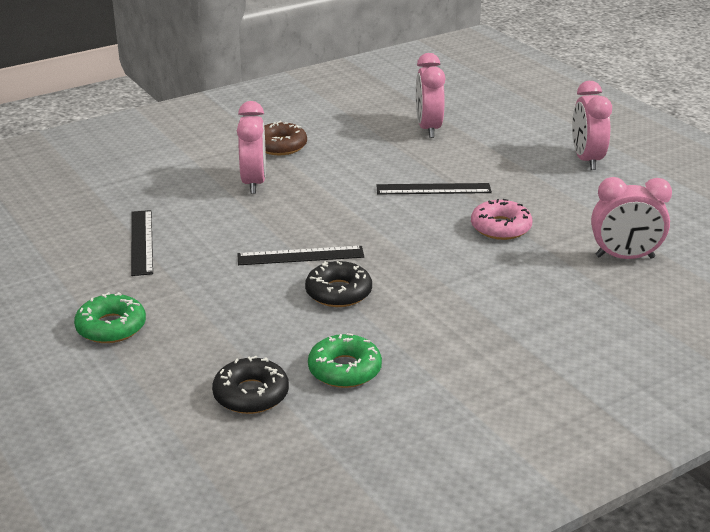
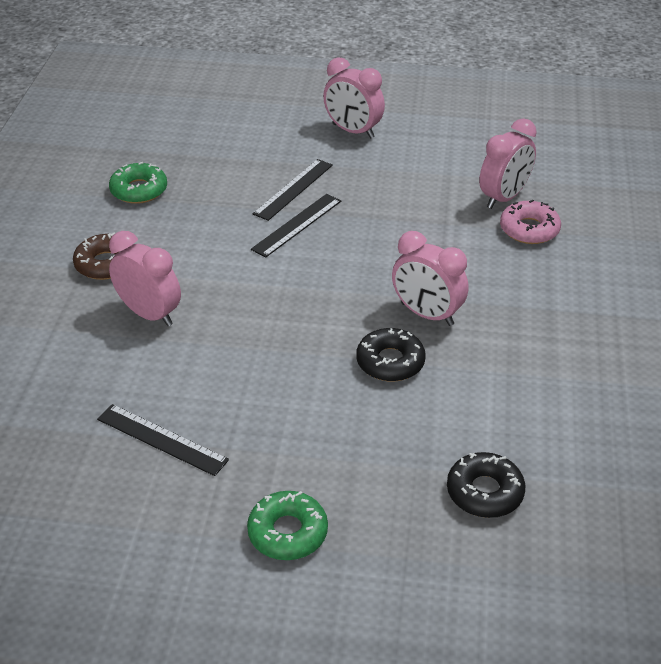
camera: 50 degrees left, 10 degrees up
black ruler [237,246,364,265] -> black ruler moved to [253,159,333,221]
green donut [308,333,382,388] -> green donut moved to [109,162,167,204]
pink clock [416,53,445,138] -> pink clock moved to [392,231,469,326]
pink donut [471,199,532,240] -> pink donut moved to [500,200,561,244]

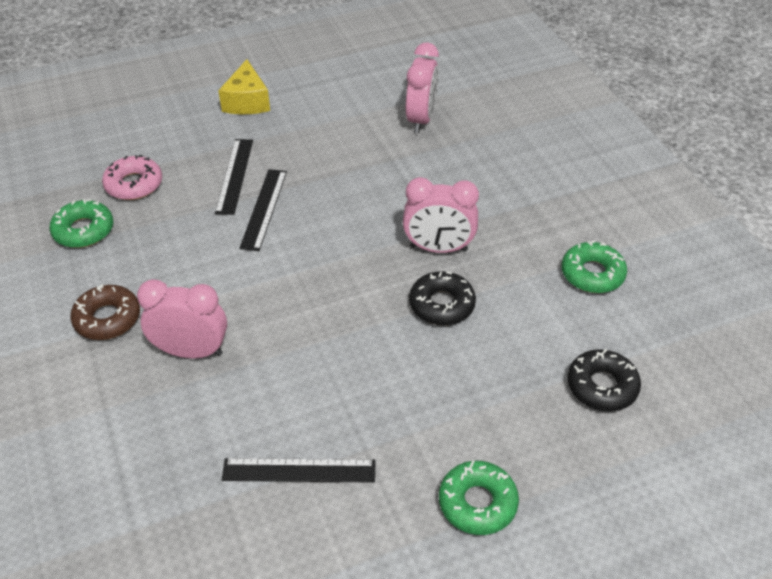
camera: 30 degrees left, 5 degrees up
pink clock [323,57,385,139] -> yellow cheese [218,59,270,114]
pink donut [500,200,561,244] -> pink donut moved to [102,155,162,200]
none -> green donut [561,240,627,293]

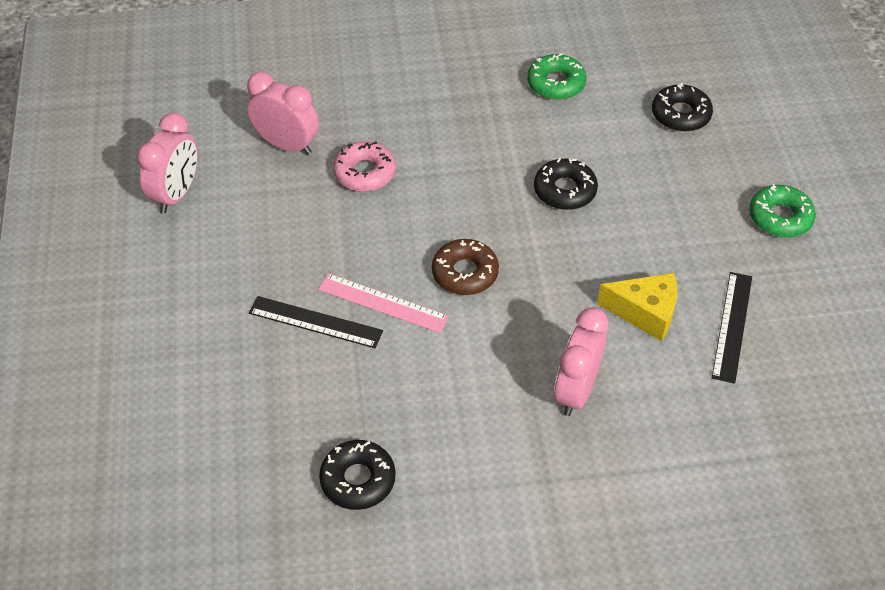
camera: 75 degrees left, 5 degrees up
green donut [49,199,113,248] -> black donut [319,440,396,510]
brown donut [70,284,140,340] -> brown donut moved to [432,239,499,295]
pink donut [102,155,162,200] -> pink donut moved to [333,141,396,192]
yellow cheese [218,59,270,114] -> yellow cheese moved to [597,273,677,342]
black ruler [239,169,287,251] -> pink ruler [318,273,449,333]
pink clock [403,177,479,253] -> pink clock moved to [137,113,198,213]

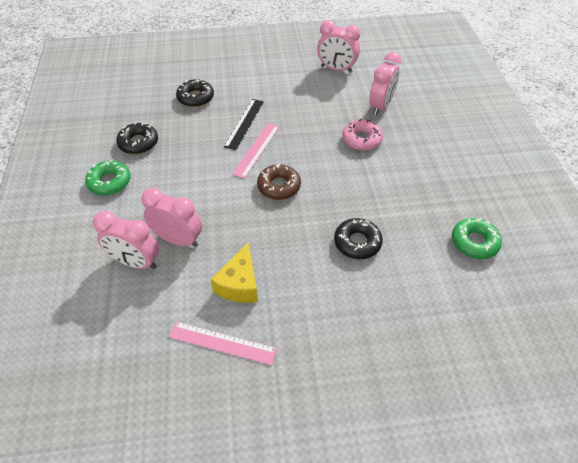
camera: 90 degrees right, 0 degrees up
black donut [652,83,713,132] -> black donut moved to [176,79,214,107]
black ruler [712,272,752,384] -> pink ruler [169,322,277,365]
green donut [749,184,816,238] -> green donut moved to [85,160,130,196]
none -> pink clock [93,211,159,269]

